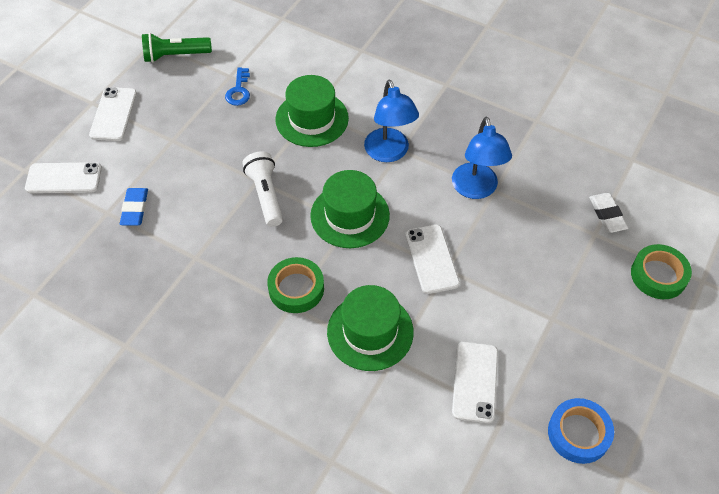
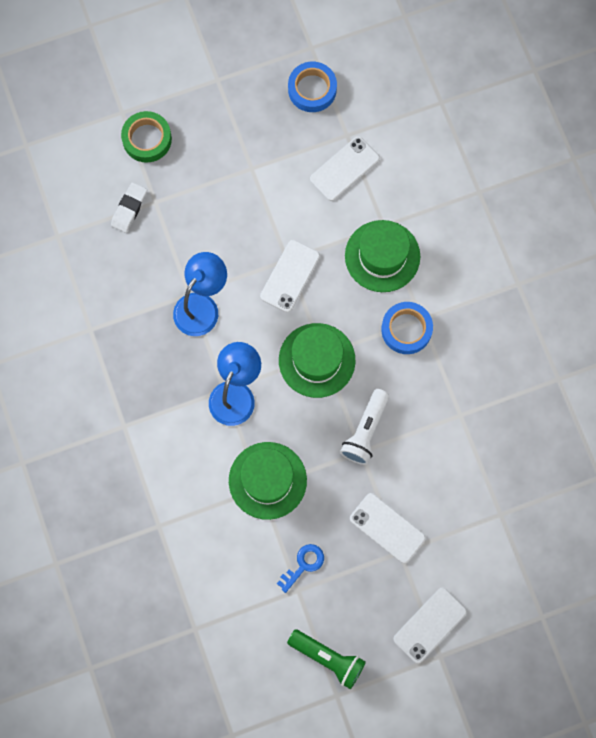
camera: 140 degrees left, 20 degrees up
white phone [25,162,102,193] -> white phone moved to [350,493,426,563]
blue eraser [120,188,148,226] -> none
green tape [267,257,324,313] -> blue tape [381,302,433,354]

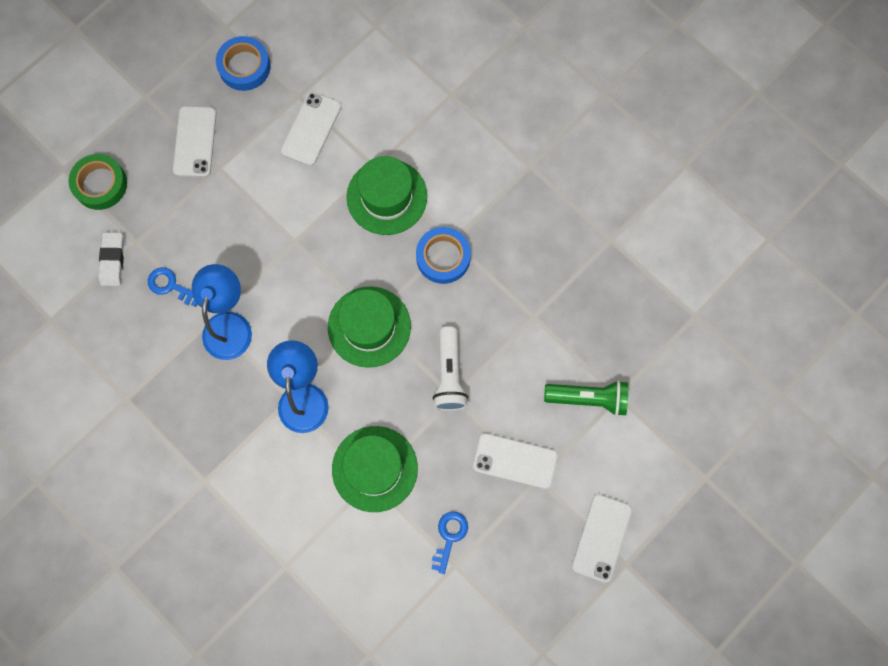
camera: 25 degrees left, 0 degrees up
white phone [260,240,320,312] -> white phone moved to [173,106,217,177]
green flashlight [287,629,366,689] -> green flashlight moved to [544,380,628,416]
none -> blue key [148,267,197,307]

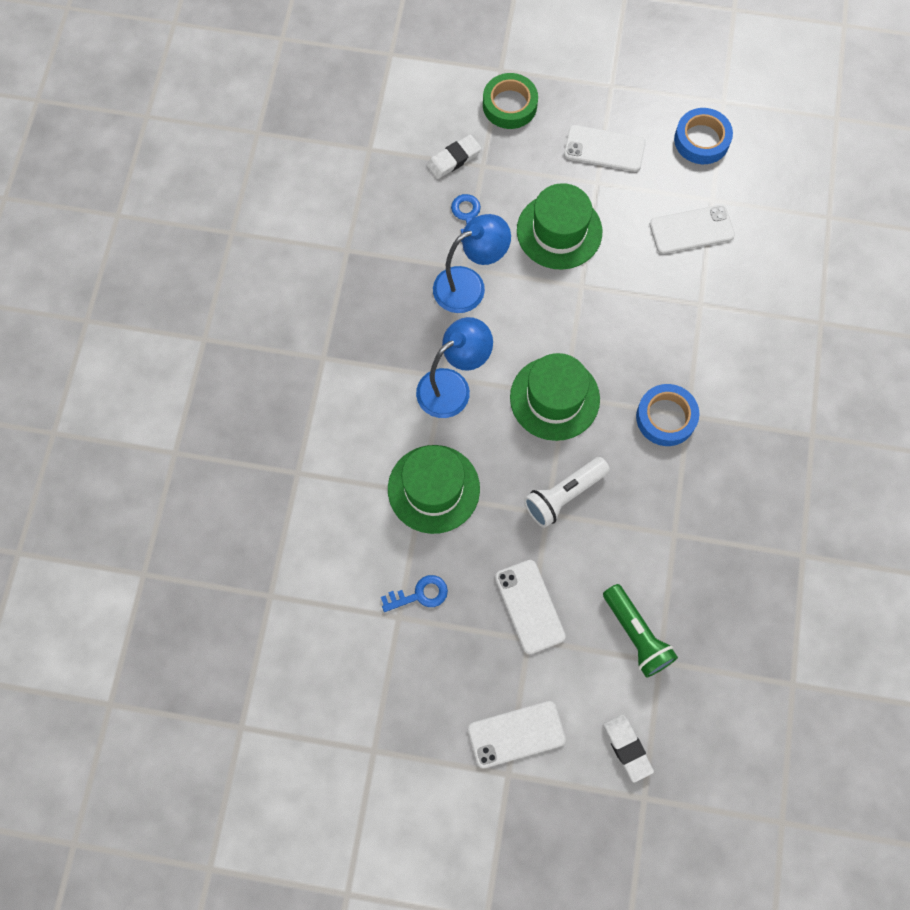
camera: 55 degrees right, 5 degrees down
white phone [173,106,217,177] -> white phone turned 45 degrees clockwise [564,125,646,172]
green hat [346,156,427,235] -> green hat moved to [517,183,602,270]
none -> white eraser [603,714,654,783]

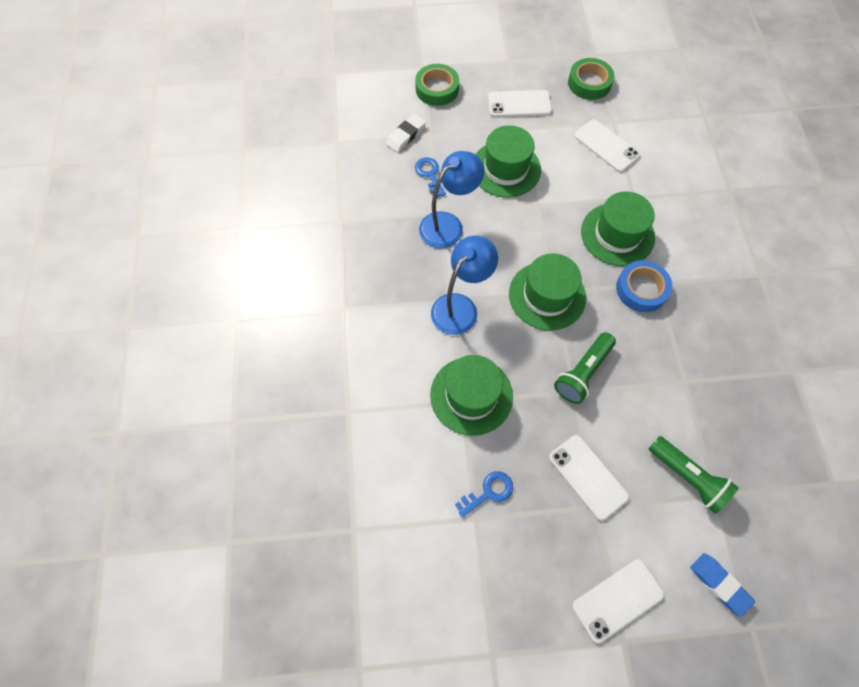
camera: 15 degrees left, 5 degrees down
white flashlight [524,457,610,528] -> green flashlight [554,332,616,404]
white eraser [603,714,654,783] -> blue eraser [690,553,755,617]
white phone [650,205,735,254] -> white phone turned 75 degrees clockwise [574,119,640,172]
blue tape [674,108,733,164] -> green tape [568,58,615,100]
none -> green hat [581,191,655,266]

